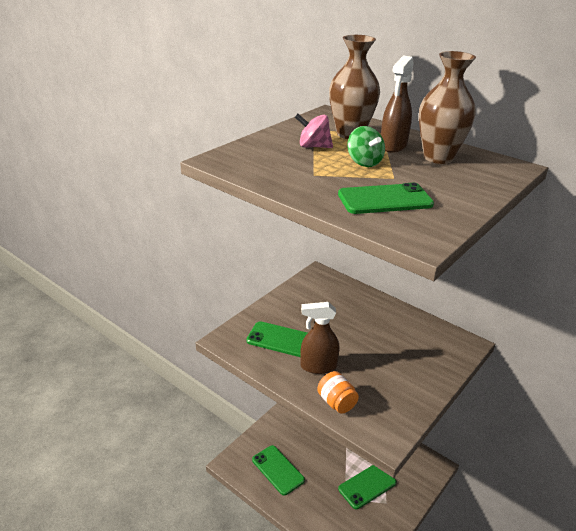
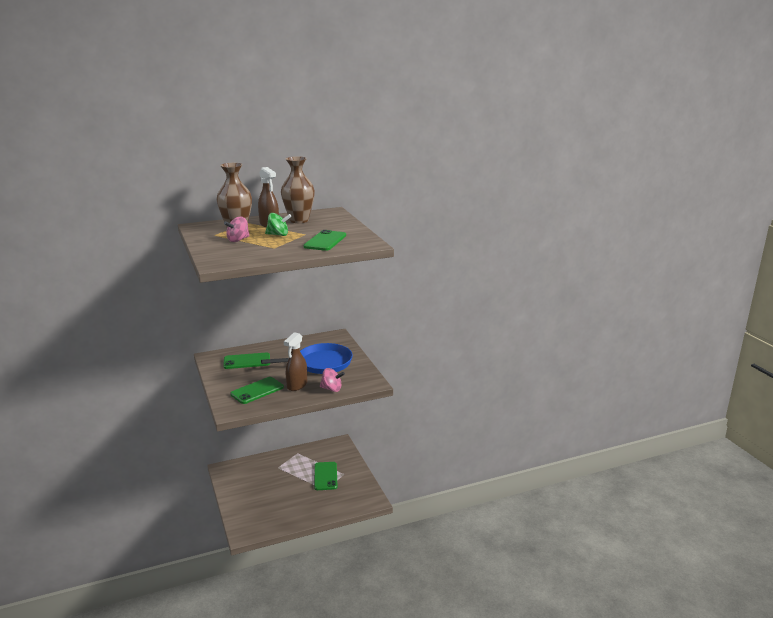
camera: 60 degrees left, 10 degrees down
green phone [252,445,305,496] -> green phone moved to [223,353,270,369]
orange jar [317,371,359,414] -> pink spinning top [320,368,345,392]
none -> blue pan [261,343,353,374]

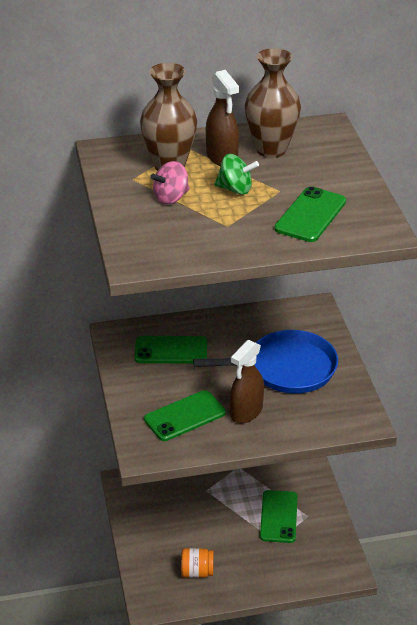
camera: 10 degrees right, 15 degrees up
pink spinning top [320,368,345,392] -> none
none -> orange jar [181,548,213,578]

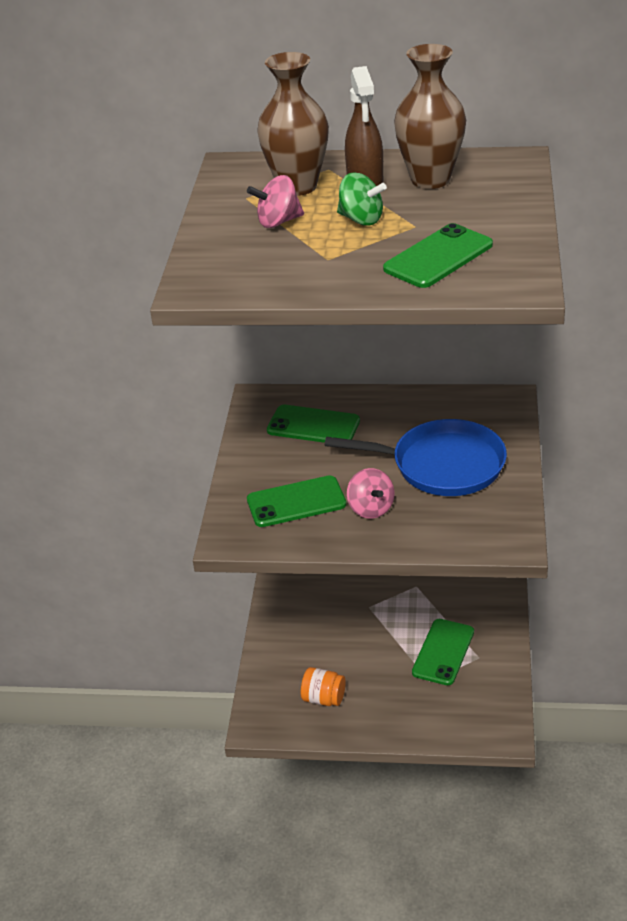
camera: 20 degrees right, 0 degrees up
brown spray bottle [230,339,264,423] -> pink spinning top [347,468,394,519]

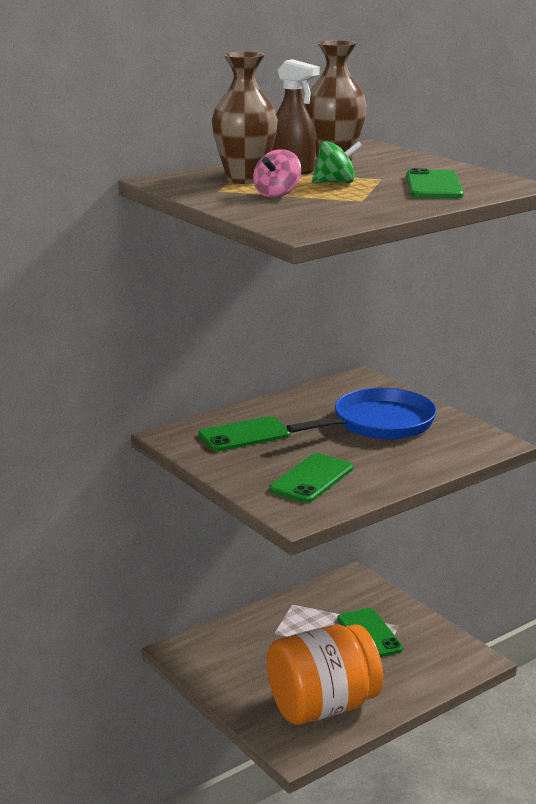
camera: 45 degrees left, 15 degrees down
orange jar [301,667,346,706] -> orange jar [267,624,383,725], size x2.42
pink spinning top [347,468,394,519] -> none

